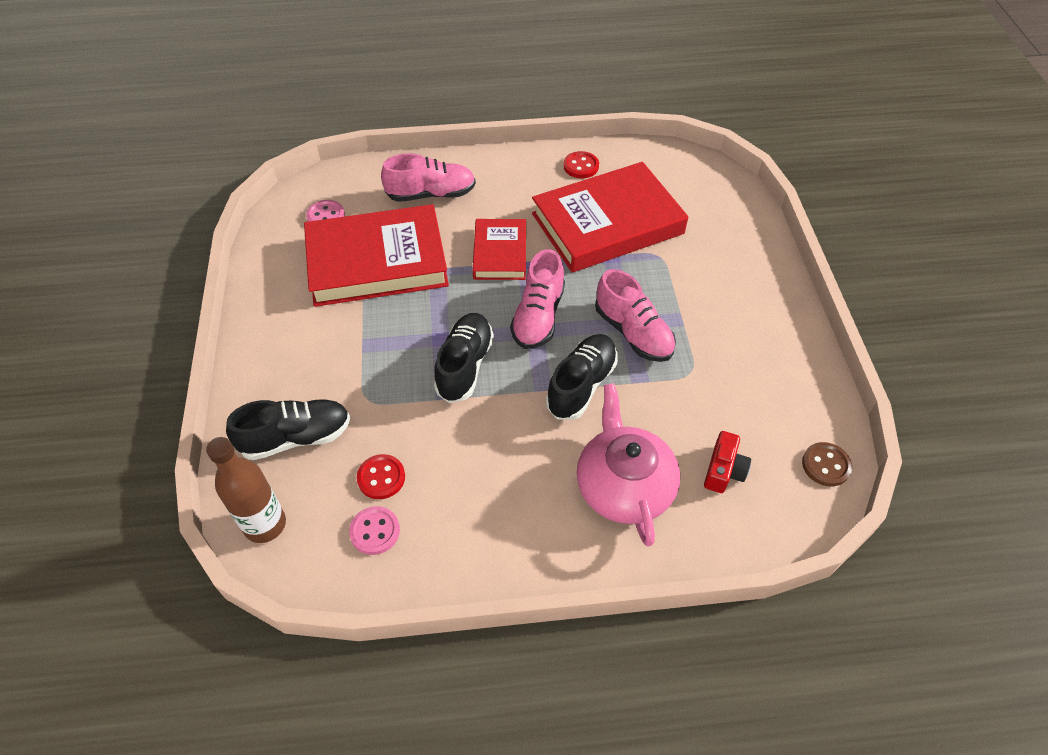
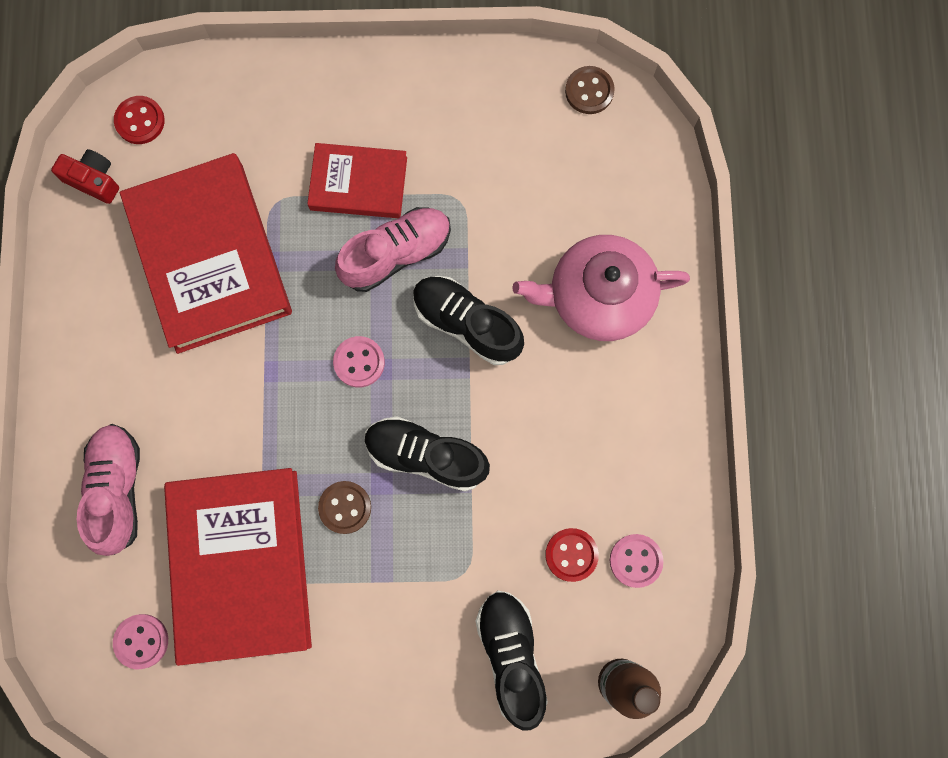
camera: 85 degrees left, 25 degrees up
red book [472,219,526,280] -> red book moved to [307,143,407,218]
pink shoe [510,249,565,349] -> pink button [333,336,385,388]
red button [563,151,599,179] -> red button moved to [114,96,165,144]
red camera [704,431,751,493] -> red camera moved to [51,149,119,204]
none -> brown button [318,481,371,534]

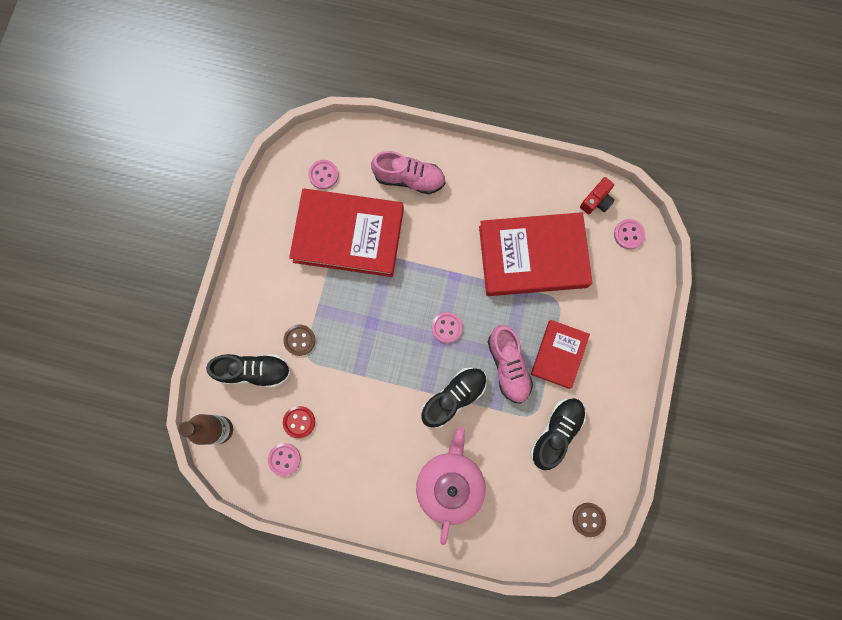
camera: 105 degrees right, 0 degrees up
red button [114,96,165,144] -> pink button [614,219,645,249]
brown button [318,481,371,534] -> brown button moved to [284,324,315,356]
black shoe [365,416,490,491] -> black shoe moved to [530,398,586,470]

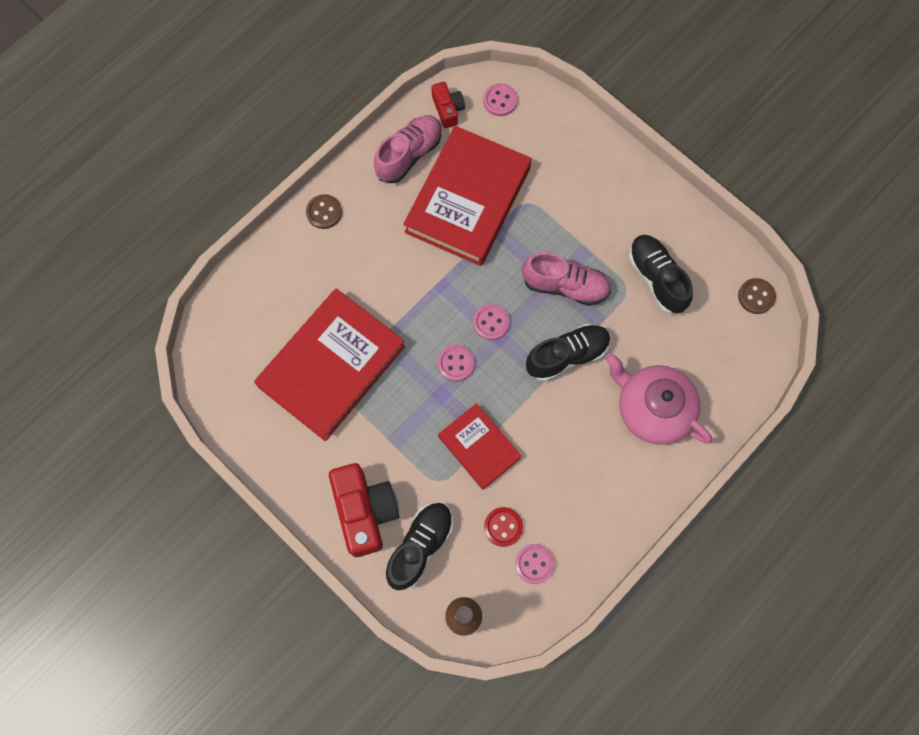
camera: 60 degrees left, 5 degrees down
brown button [284,324,315,356] -> brown button moved to [306,194,342,229]
pink button [308,160,339,189] -> pink button moved to [437,345,475,382]
pink shoe [371,151,446,194] -> pink shoe moved to [374,115,441,183]
black shoe [421,368,487,428] -> black shoe turned 75 degrees clockwise [526,324,611,382]
red book [531,320,590,389] -> red book moved to [438,403,522,490]
none -> red camera [329,463,399,557]

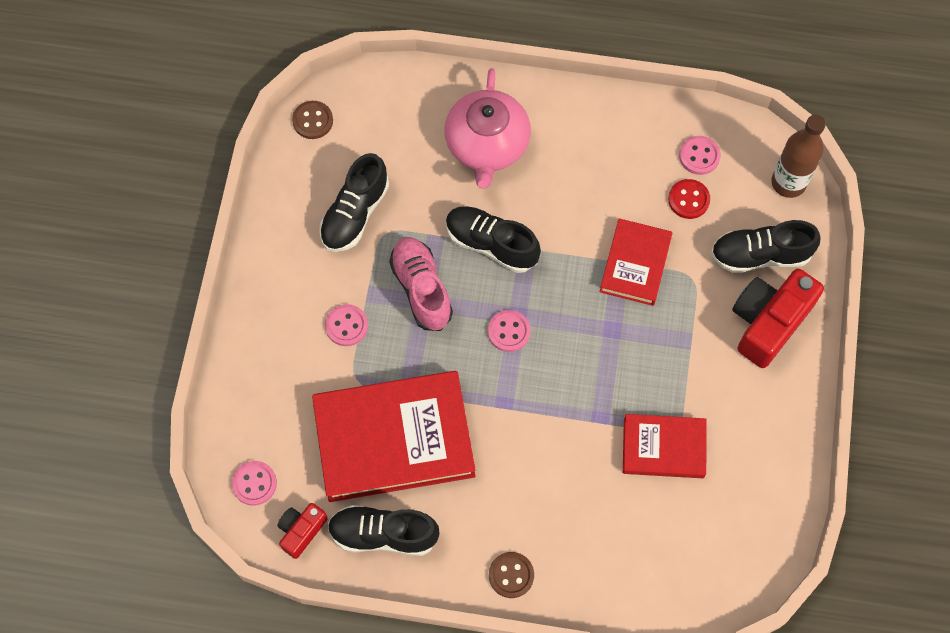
camera: 125 degrees left, 5 degrees down
red book [254,289,405,441] -> red book [623,414,707,478], size x0.55
pink shoe [374,115,441,183] -> black shoe [328,505,440,556]
pink button [437,345,475,382] -> pink button moved to [325,304,368,346]

